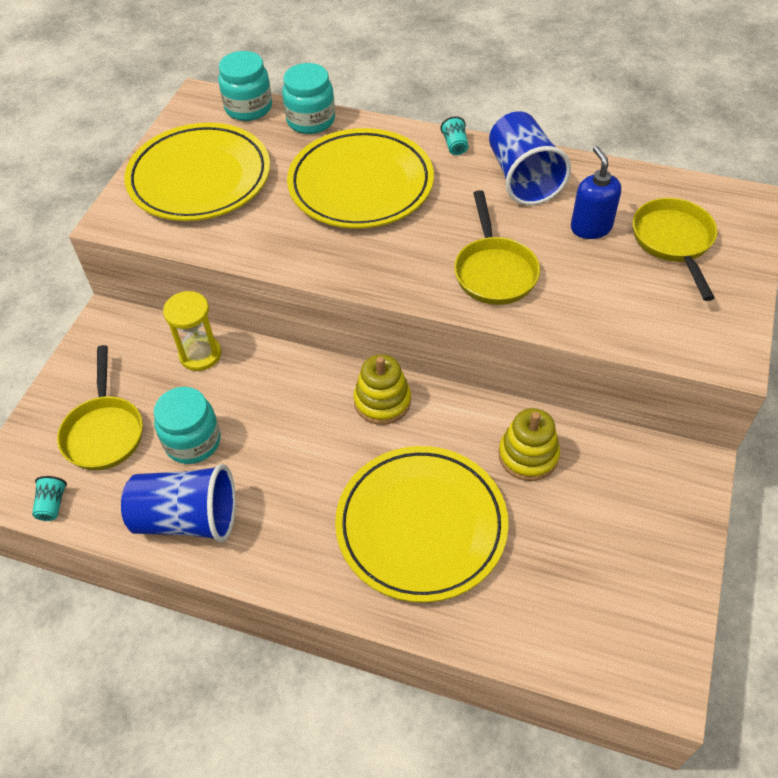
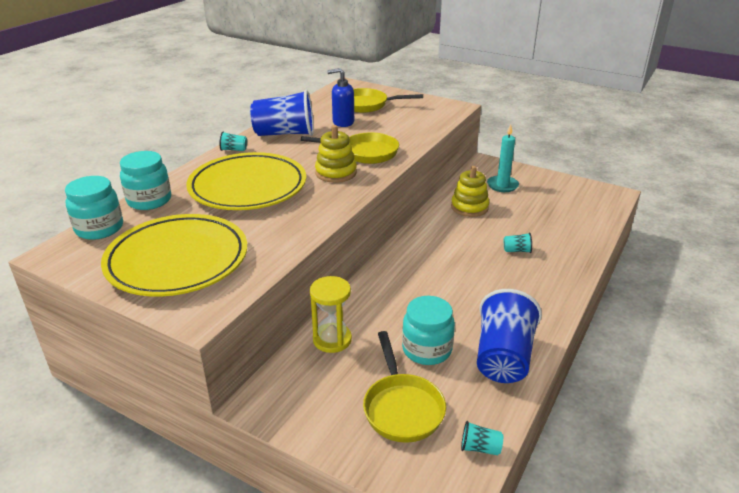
camera: 80 degrees left, 20 degrees down
yellow pan [57,345,143,471] -> yellow pan turned 75 degrees clockwise [363,331,446,443]
yellow plate [335,446,508,603] -> turquoise cup [504,233,532,253]
yellow stacking toy [354,354,411,425] -> yellow stacking toy moved to [315,125,357,183]
none -> turquoise candle [487,124,519,192]

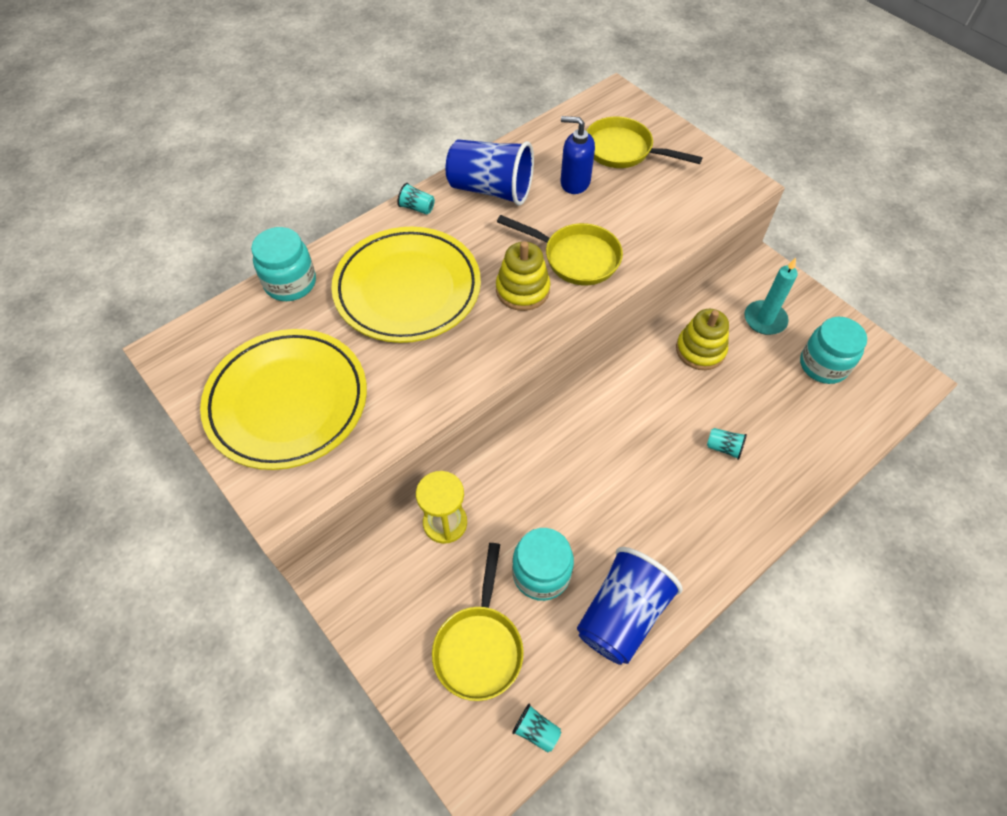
camera: 20 degrees right, 25 degrees up
turquoise jar [65,176,123,240] -> turquoise jar moved to [800,317,867,384]

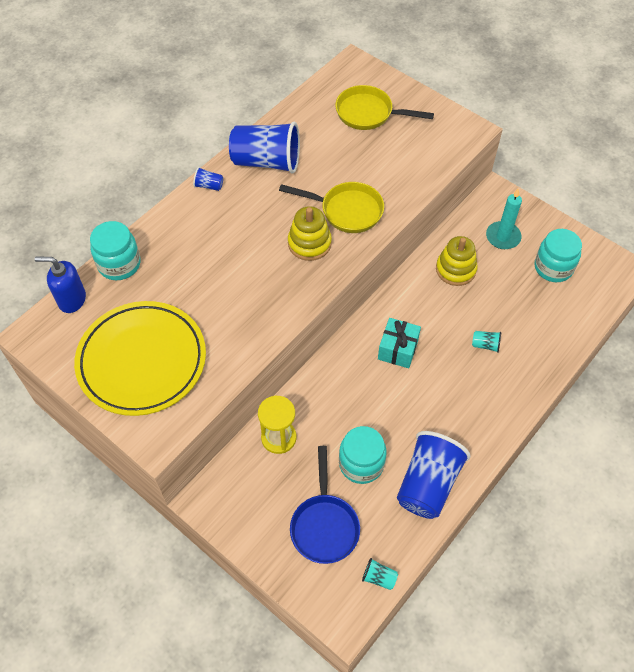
camera: 10 degrees left, 0 degrees up
yellow plate [331,227,481,343] -> none
turquoise cup [397,183,435,215] -> blue cup [193,167,223,191]
yellow pan [432,543,524,701] -> blue pan [290,446,360,564]
blue soap dispenser [561,116,595,194] -> blue soap dispenser moved to [35,257,86,313]
none -> turquoise gift [378,318,421,368]

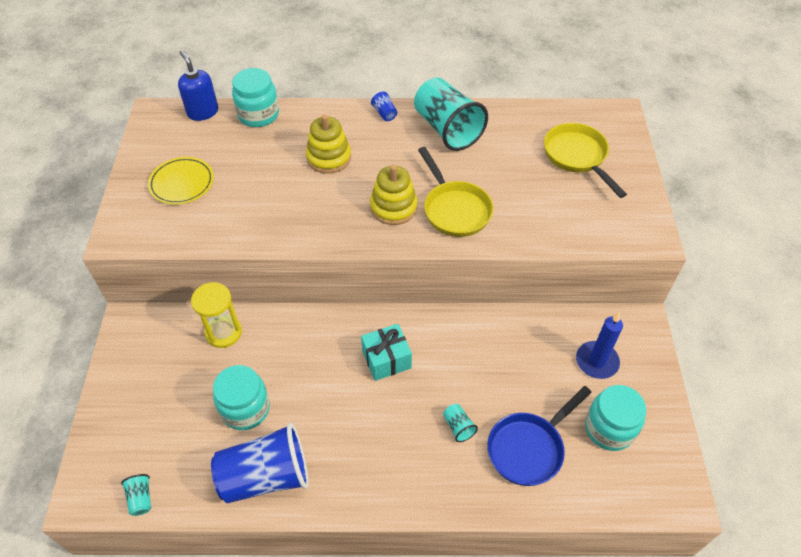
camera: 50 degrees right, 5 degrees down
yellow plate [74,301,206,416] -> yellow plate [148,157,214,205], size x0.52
blue cup [229,122,300,174] -> turquoise cup [414,78,488,151]
blue pan [290,446,360,564] -> blue pan moved to [488,386,592,486]
yellow stacking toy [436,236,478,286] -> yellow stacking toy moved to [306,114,351,174]
turquoise candle [486,189,522,249] -> blue candle [576,313,623,379]

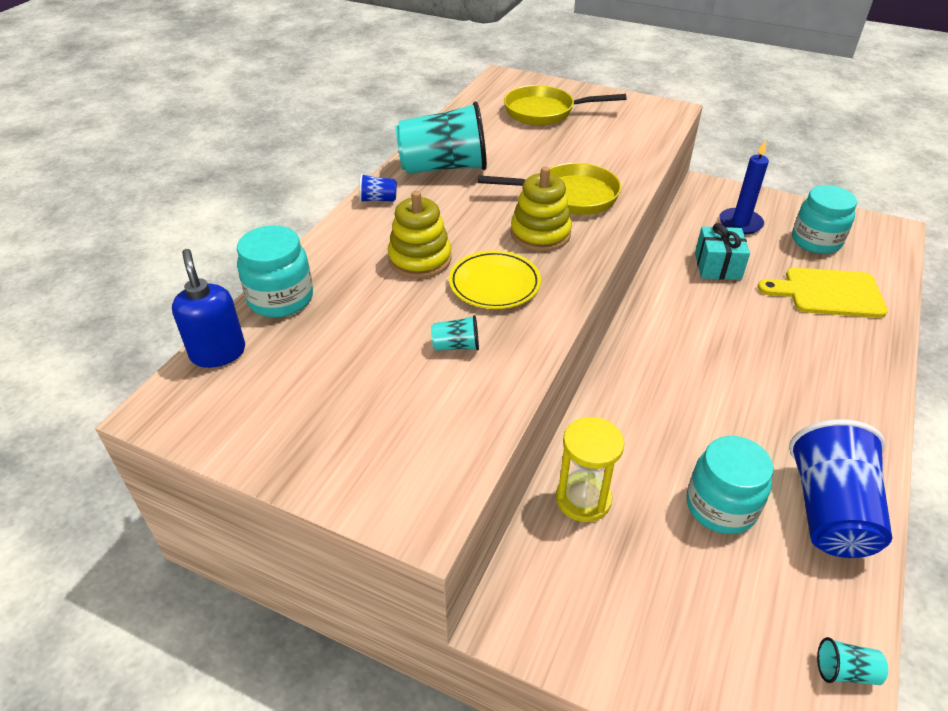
camera: 65 degrees left, 10 degrees down
yellow plate [148,157,214,205] -> yellow plate moved to [449,250,541,309]
blue soap dispenser [178,50,218,121] -> blue soap dispenser turned 75 degrees clockwise [172,249,245,368]
turquoise gift [361,324,412,381] -> turquoise gift moved to [695,223,750,280]
turquoise cup [443,404,478,442] -> turquoise cup moved to [431,315,479,351]
blue pan [488,386,592,486] -> yellow cutting board [758,268,888,318]

